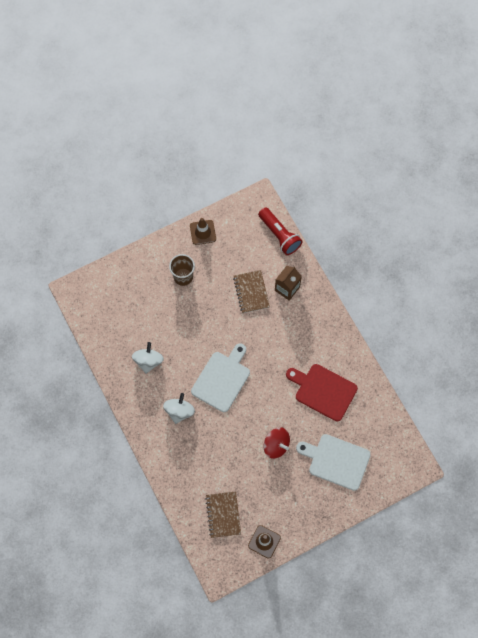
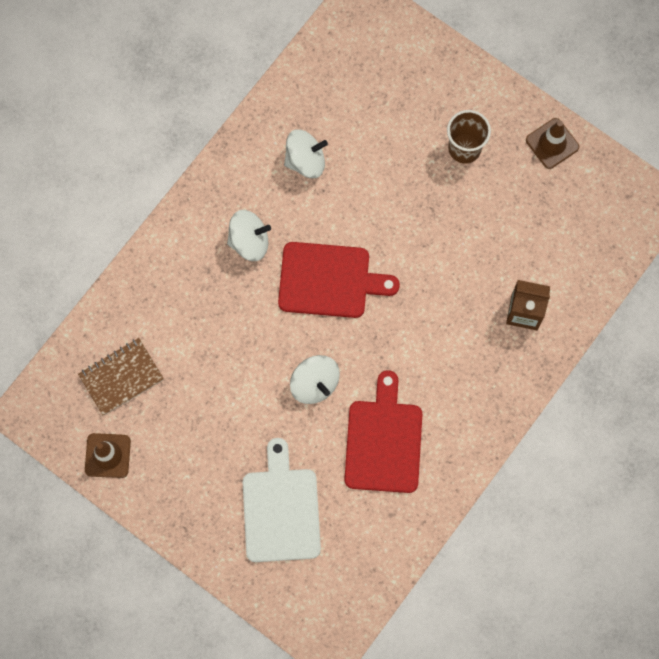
camera: 65 degrees right, 5 degrees up
white cutting board [191,343,250,412] -> red cutting board [278,242,400,318]
brown notebook [233,270,270,313] -> none
red flashlight [258,207,303,255] -> none
red spinning top [263,427,290,459] -> none
none -> white spinning top [290,355,340,404]

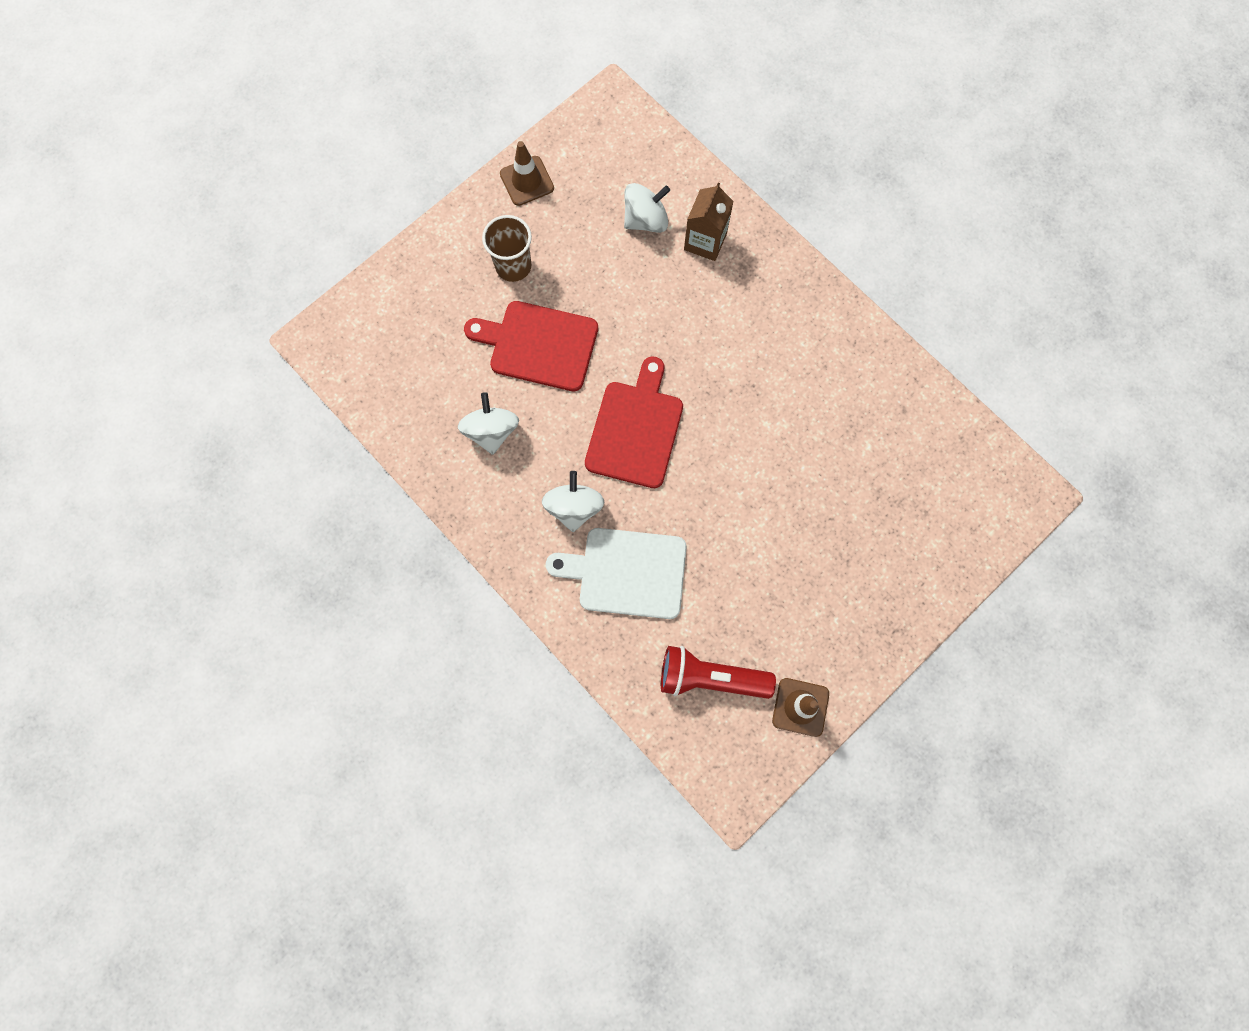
camera: 80 degrees left, 0 degrees up
brown notebook [78,338,164,416] -> red flashlight [661,646,776,699]
white cutting board [243,438,321,562] -> white cutting board moved to [546,528,687,619]
white spinning top [290,355,340,404] -> white spinning top moved to [624,183,670,233]
red cutting board [344,370,422,493] -> red cutting board moved to [464,301,598,391]

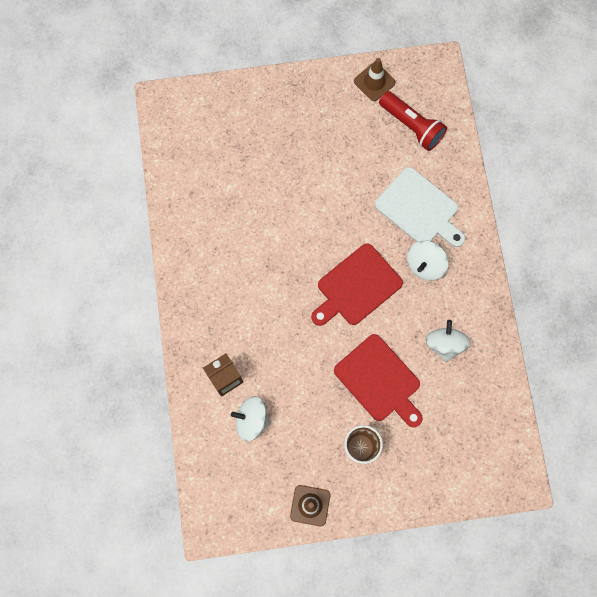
camera: 145 degrees left, 0 degrees up
white spinning top [458,392,519,455] -> white spinning top turned 150 degrees clockwise [425,320,471,362]

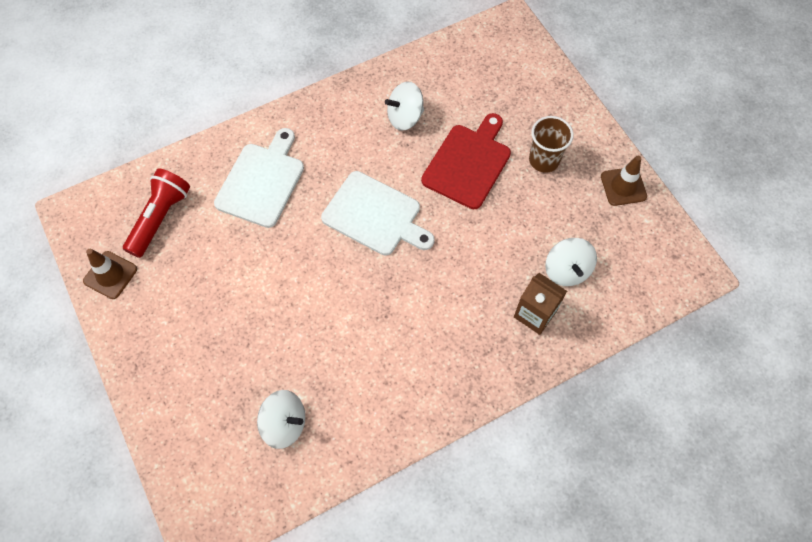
camera: 110 degrees left, 10 degrees down
red cutting board [311,243,403,326] -> white cutting board [321,171,435,256]
white spinning top [407,240,448,281] -> white spinning top moved to [257,390,305,449]

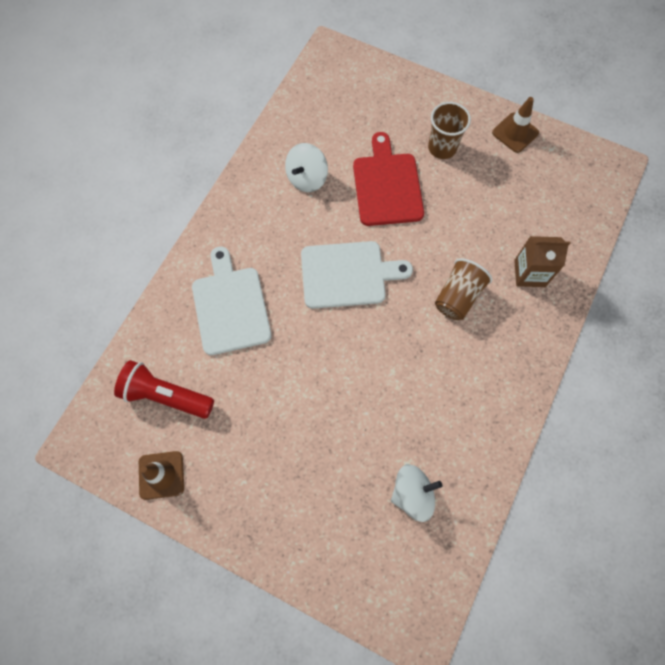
camera: 35 degrees left, 5 degrees up
red flashlight [123,168,190,258] -> red flashlight turned 60 degrees counterclockwise [114,360,214,419]
white spinning top [545,238,597,286] -> none
none -> brown cup [435,258,492,320]

